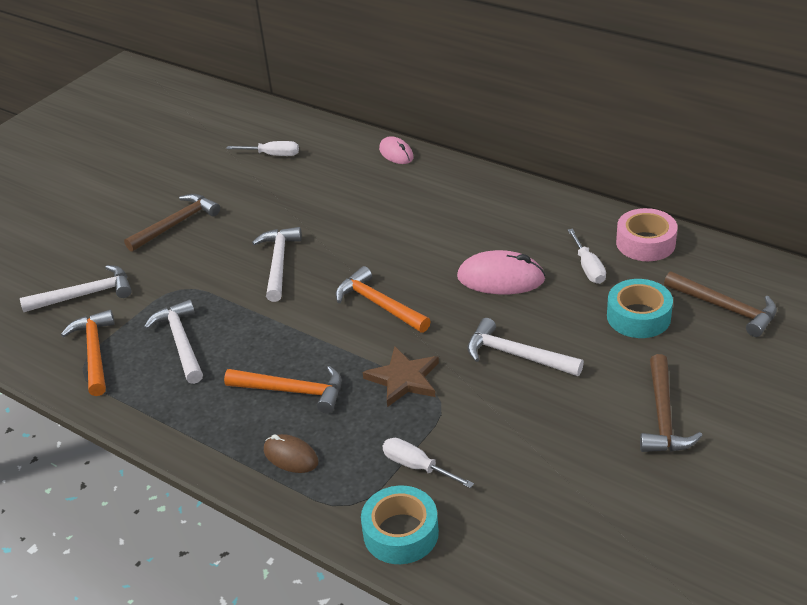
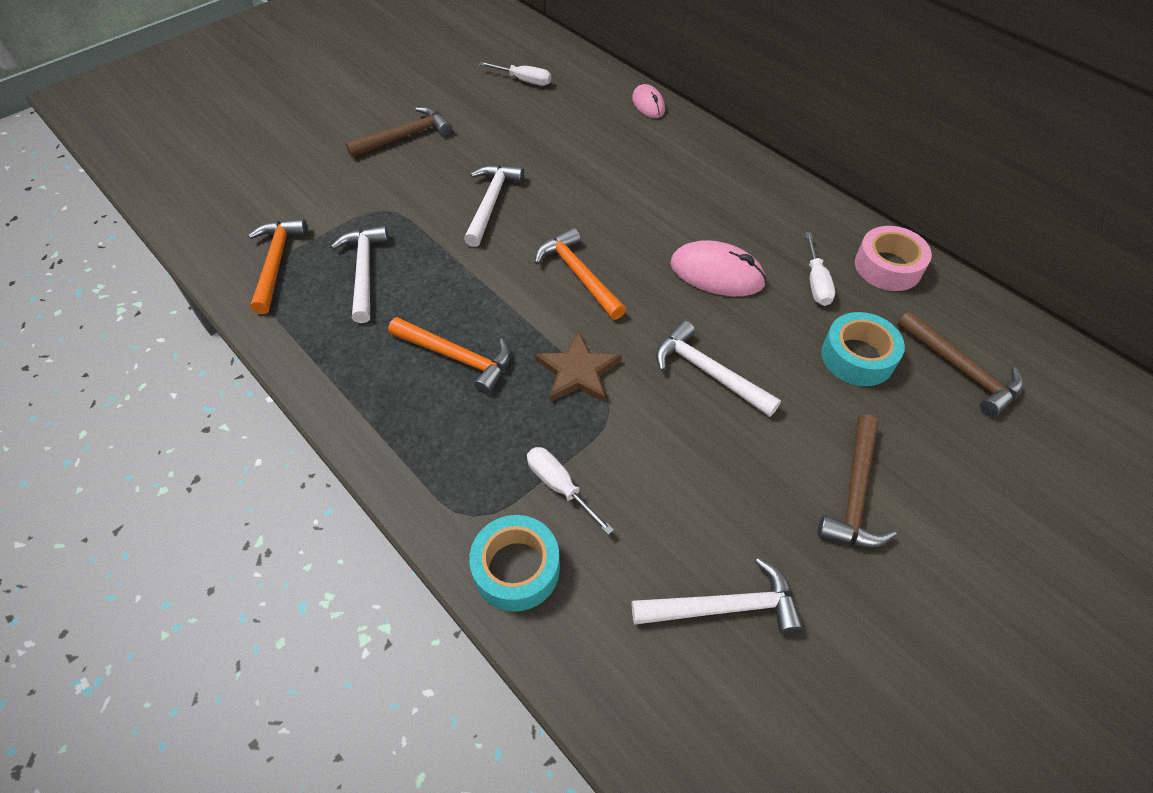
camera: 10 degrees right, 15 degrees up
white hammer [20,265,132,312] -> white hammer moved to [632,558,804,634]
brown mouse [264,434,318,473] -> none

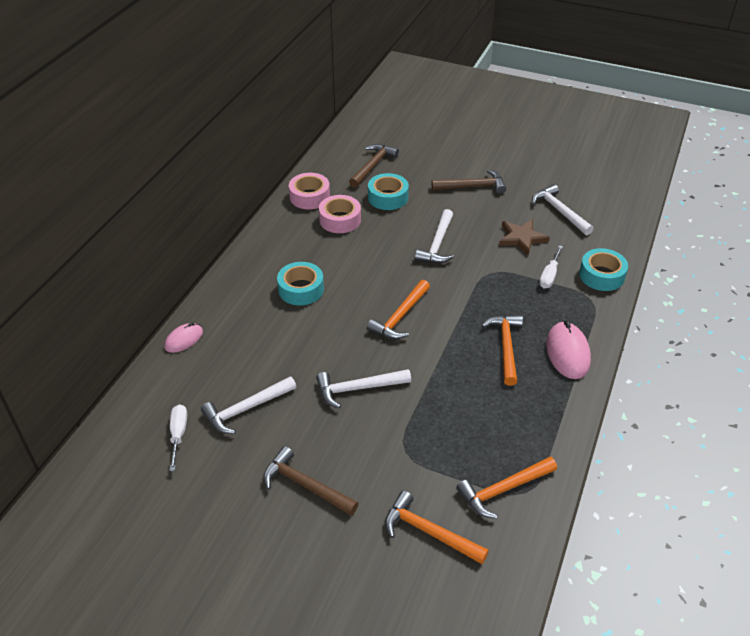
camera: 115 degrees left, 10 degrees down
white hammer [331,226,389,323] -> white hammer moved to [201,376,296,434]
brown star [535,331,622,402] -> brown star moved to [499,219,550,256]
pink mouse [671,240,767,296] -> pink mouse moved to [546,320,591,379]
white screwdriver [805,232,835,306] -> pink tape [319,195,361,233]
none -> turquoise tape [277,262,324,305]
none -> orange hammer [385,491,489,564]

